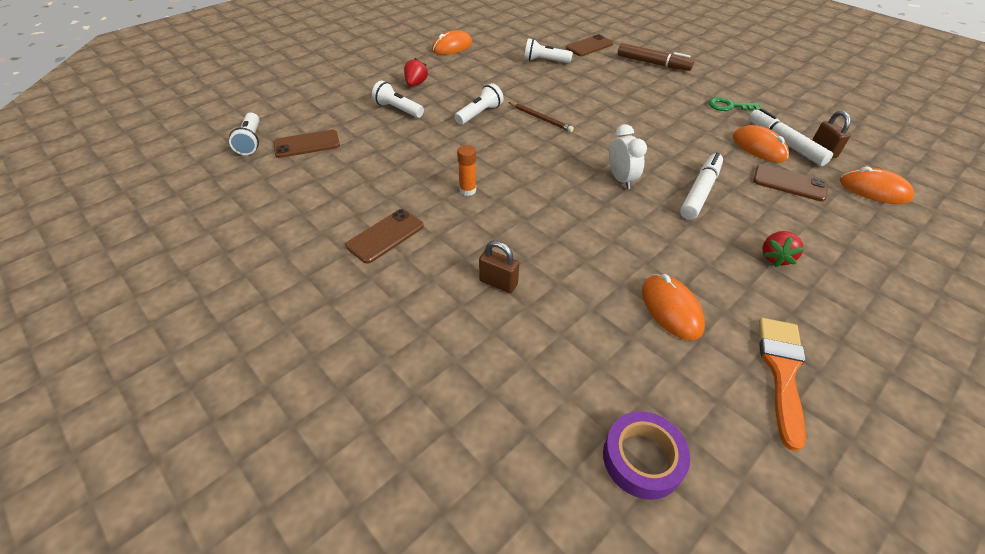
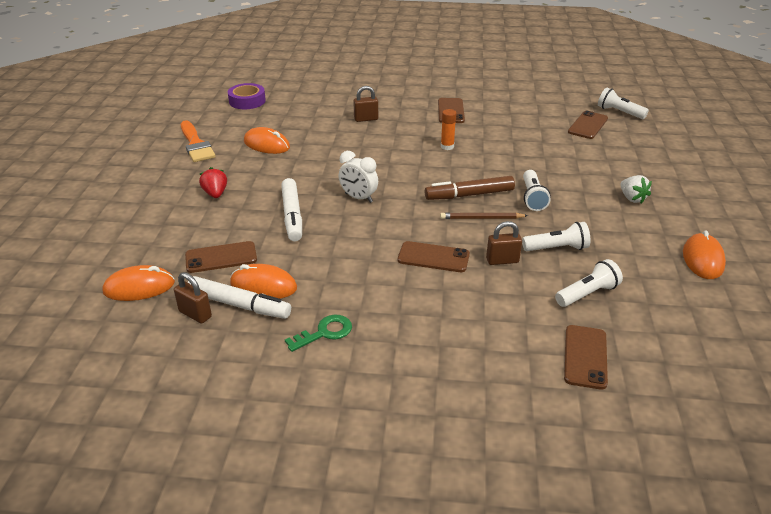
camera: 140 degrees right, 10 degrees down
white flashlight [372,81,424,118] -> white flashlight moved to [522,222,590,251]
red strawberry [404,58,428,87] -> white strawberry [620,175,652,204]
brown marker [618,43,694,71] -> brown marker moved to [425,176,515,200]
none -> brown phone [398,241,470,272]
none -> brown padlock [486,221,522,265]

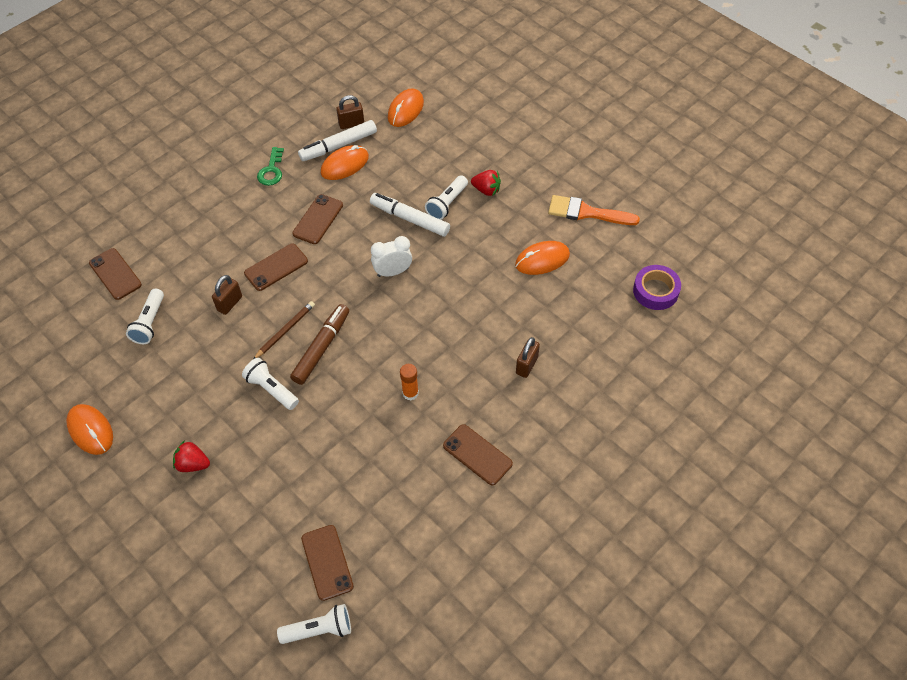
camera: 130 degrees right, 20 degrees up
brown phone [185,241,257,273] -> brown phone moved to [292,194,343,244]
white flashlight [522,222,590,251] -> white flashlight moved to [425,175,468,220]
white strawberry [620,175,652,204] -> red strawberry [173,440,210,472]

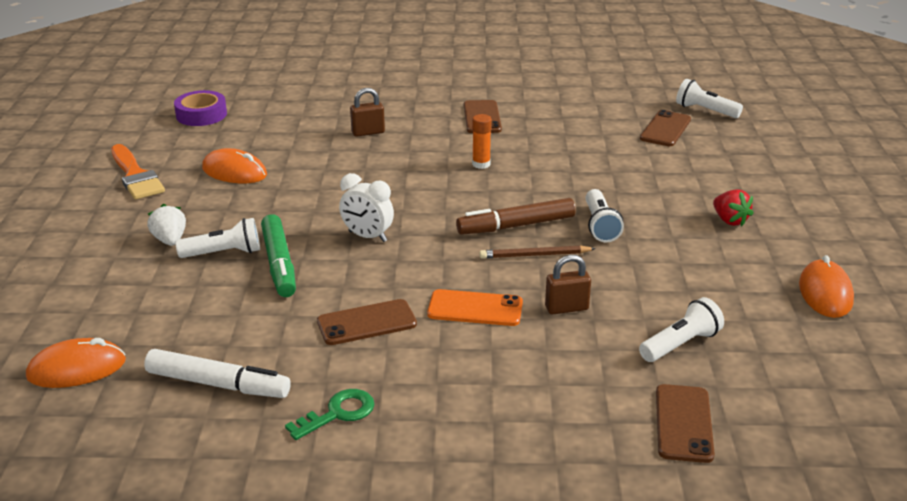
camera: 135 degrees left, 25 degrees down
brown phone [244,243,308,291] -> orange phone [427,289,523,326]
orange mouse [321,145,369,180] -> none
brown padlock [336,95,364,129] -> none
white marker [370,193,450,237] -> green marker [261,214,296,297]
red strawberry [471,170,501,196] -> white strawberry [147,204,186,246]

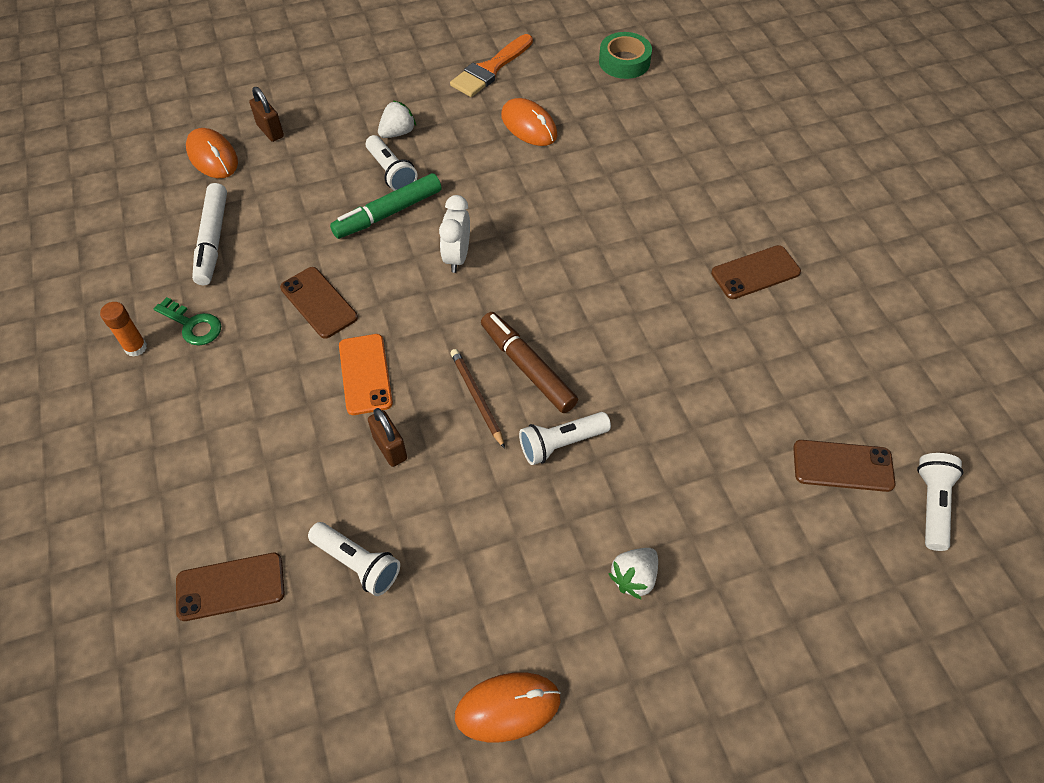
camera: 70 degrees right, 25 degrees up
purple tape [174,90,227,126] -> green tape [599,32,652,79]
orange mouse [202,148,267,183] -> orange mouse turned 45 degrees counterclockwise [501,98,557,146]
brown padlock [350,88,385,137] -> brown padlock moved to [249,87,284,142]
orange glue stick [472,114,492,169] -> orange glue stick moved to [100,302,147,357]
red strawberry [713,189,754,226] -> white strawberry [608,548,658,600]

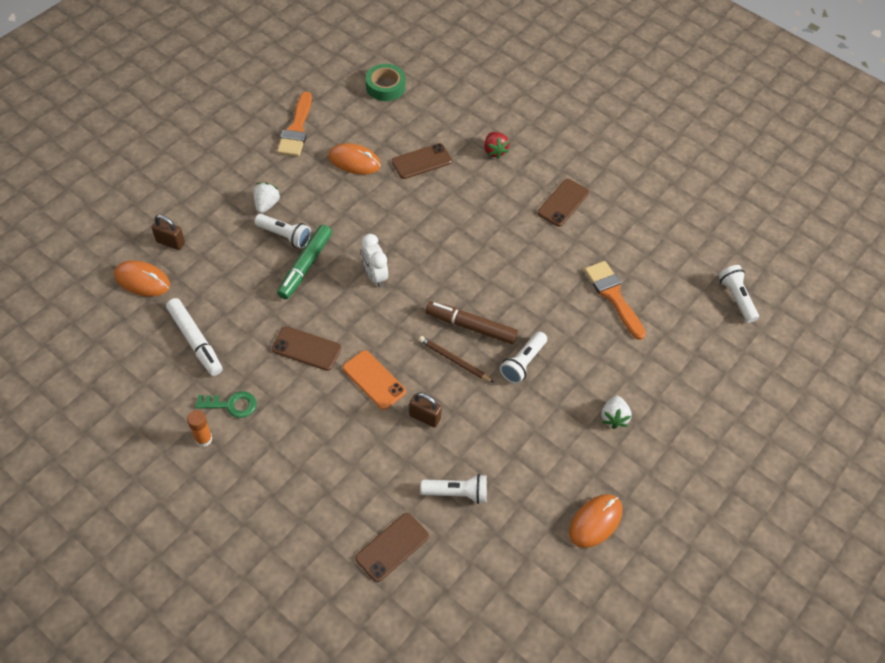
camera: 35 degrees left, 0 degrees up
brown phone [793,440,895,492] -> brown phone moved to [392,143,452,179]
none -> red strawberry [484,132,509,159]
none -> orange brush [584,261,646,340]

